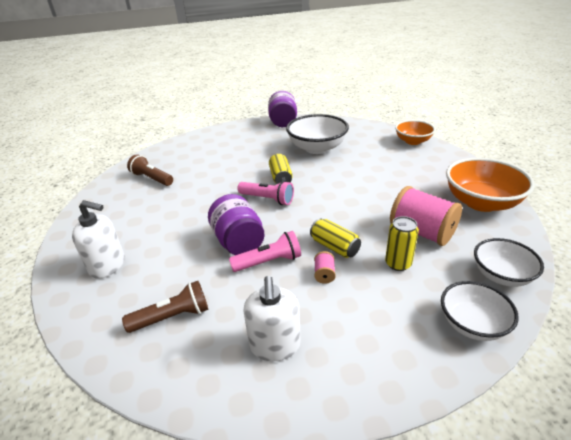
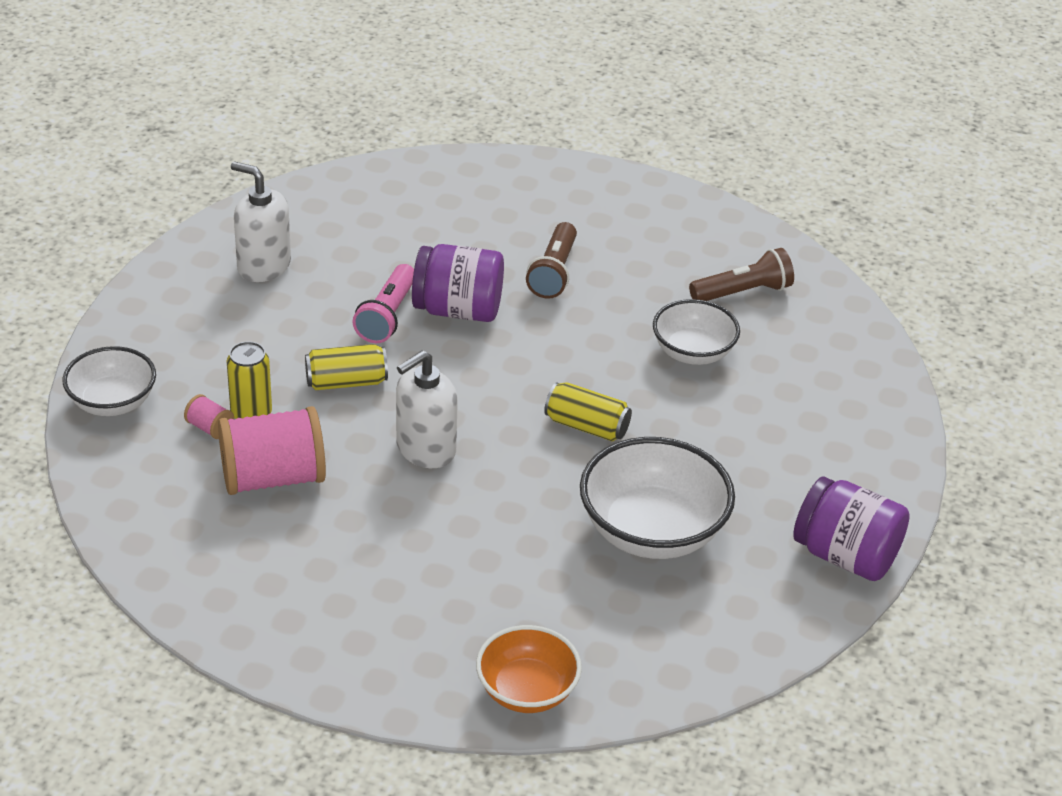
camera: 120 degrees right, 5 degrees up
white soap dispenser [72,200,125,279] -> white soap dispenser moved to [396,350,458,468]
brown flashlight [122,281,208,333] -> brown flashlight moved to [526,222,577,299]
pink flashlight [238,181,294,205] -> none
pink spool [314,251,336,284] -> pink spool moved to [184,394,234,439]
orange bowl [446,158,535,212] -> none
white bowl [474,238,544,287] -> white bowl moved to [653,299,740,365]

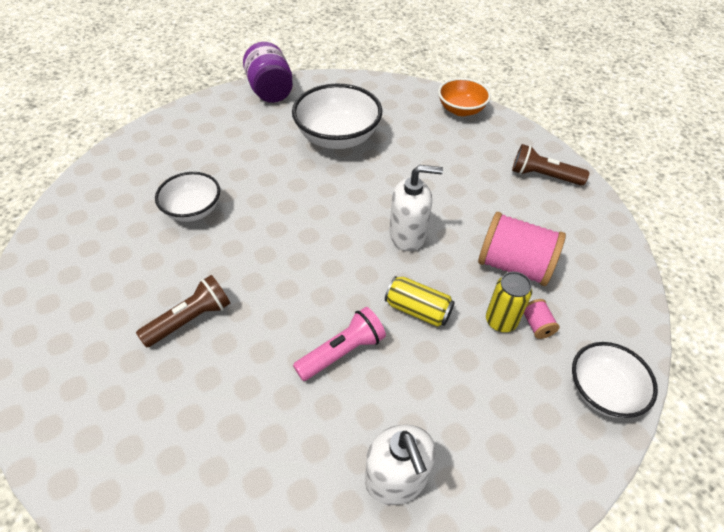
camera: 140 degrees left, 10 degrees up
purple jar [412,244,504,322] -> none
yellow can [544,382,632,441] -> none
brown flashlight [689,248,794,301] -> brown flashlight moved to [512,144,589,186]

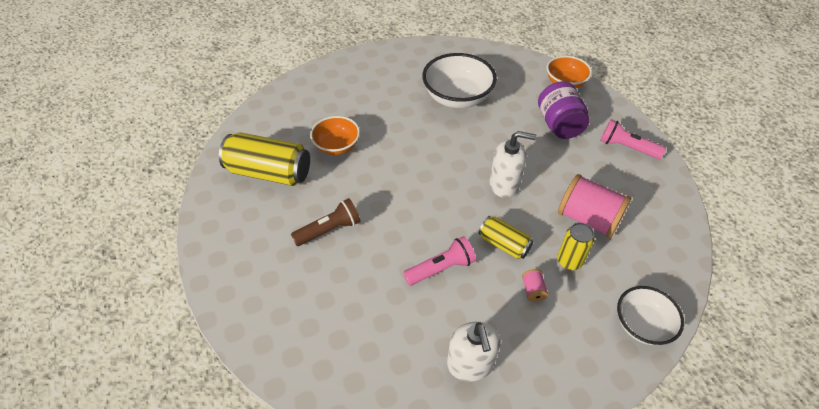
camera: 10 degrees right, 0 degrees up
white bowl [155,172,220,222] -> orange bowl [310,116,360,155]
purple jar [243,42,293,103] -> purple jar moved to [538,81,590,139]
brown flashlight [512,144,589,186] -> pink flashlight [600,119,666,159]
pink spool [523,299,560,339] -> pink spool moved to [522,269,548,302]
none -> yellow can [219,132,310,186]

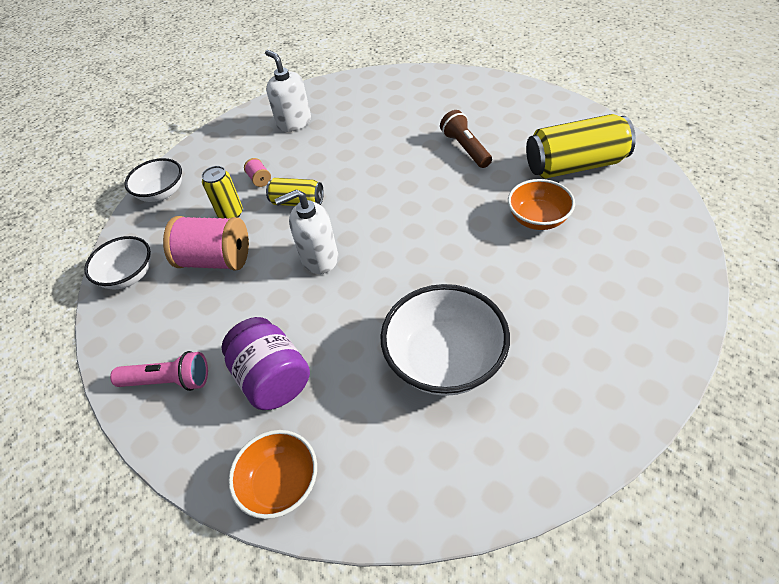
camera: 160 degrees right, 0 degrees up
brown flashlight [291,198,361,246] -> brown flashlight turned 120 degrees clockwise [440,110,492,168]
pink flashlight [403,236,476,286] -> none
none -> white bowl [84,236,151,290]

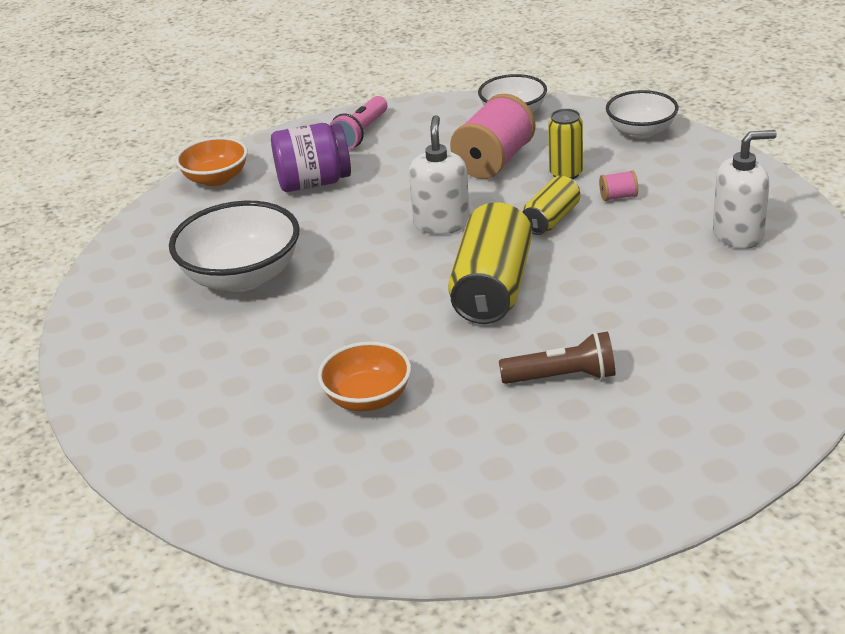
camera: 110 degrees right, 15 degrees down
yellow can [526,114,636,179] -> yellow can moved to [448,202,532,324]

